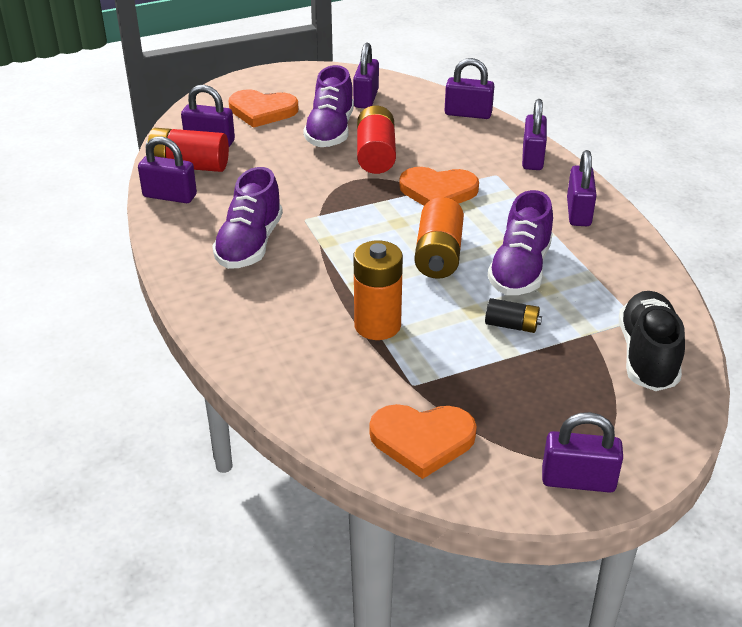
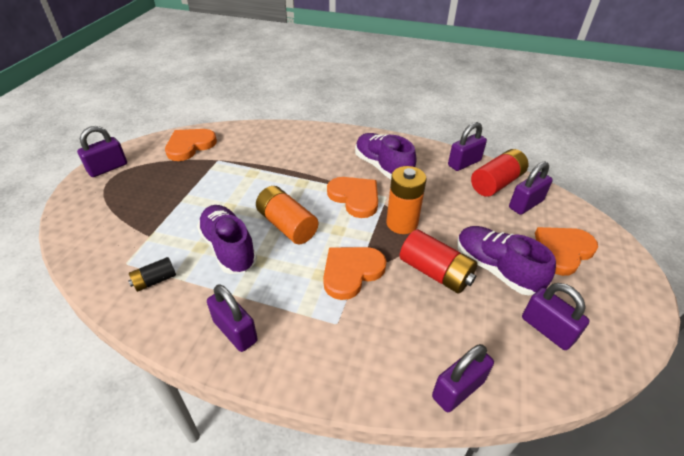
camera: 130 degrees right, 5 degrees up
orange battery [353,240,403,340] -> orange battery moved to [386,166,426,234]
black battery [485,298,542,333] -> black battery moved to [128,257,176,292]
purple padlock [522,99,547,170] -> none
black shoe [619,291,685,391] -> none
none -> orange heart [327,177,378,218]

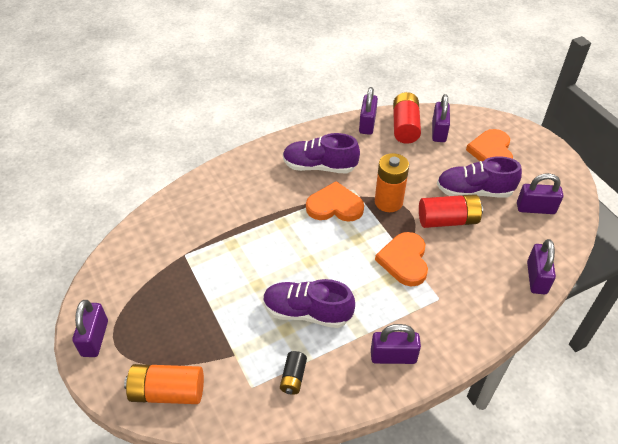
camera: 45 degrees left, 5 degrees up
orange heart [165,129,217,161] -> none
orange battery [256,186,318,245] -> orange battery moved to [124,364,204,404]

